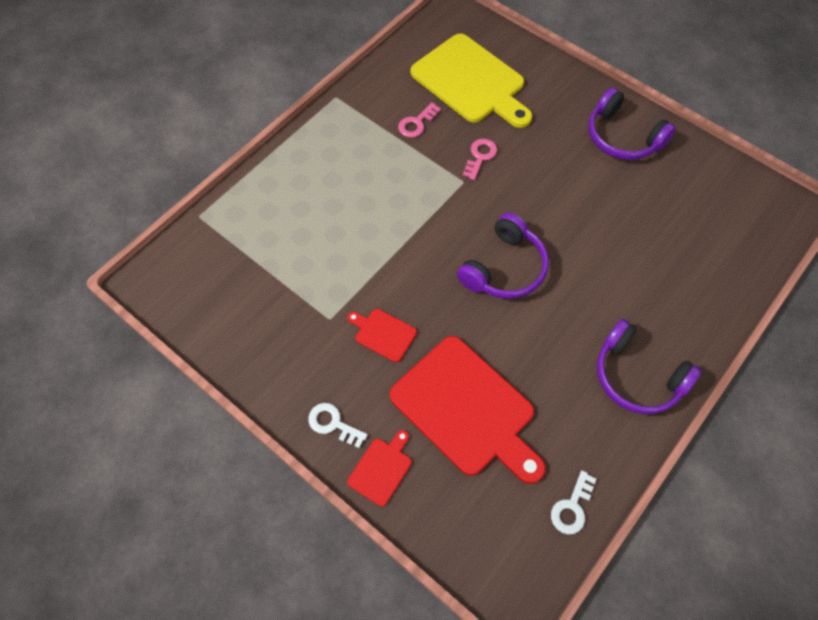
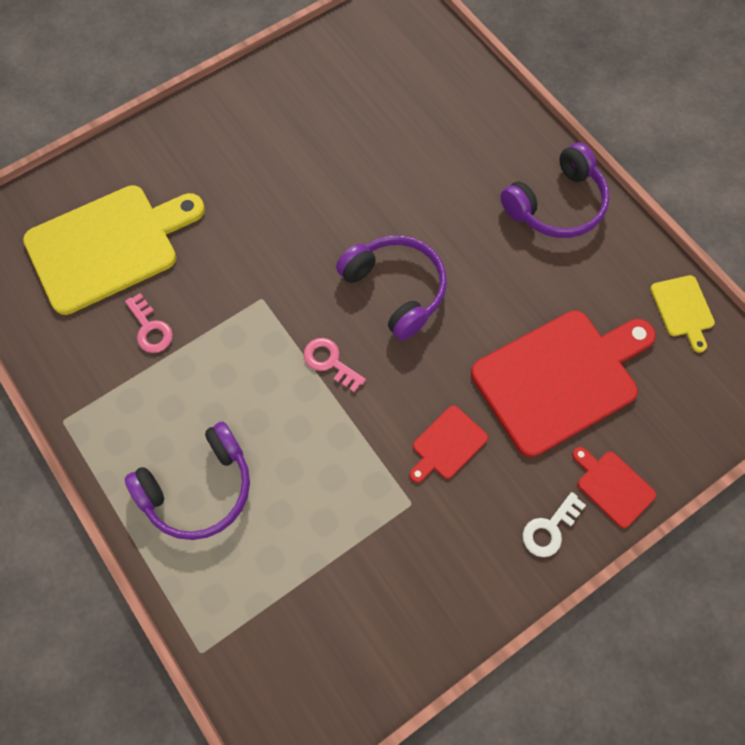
camera: 75 degrees left, 5 degrees up
pink key [463,138,497,180] -> pink key moved to [304,338,366,392]
white key [551,470,596,534] -> yellow cutting board [650,275,715,353]
purple headphones [588,87,676,160] -> purple headphones moved to [125,421,250,540]

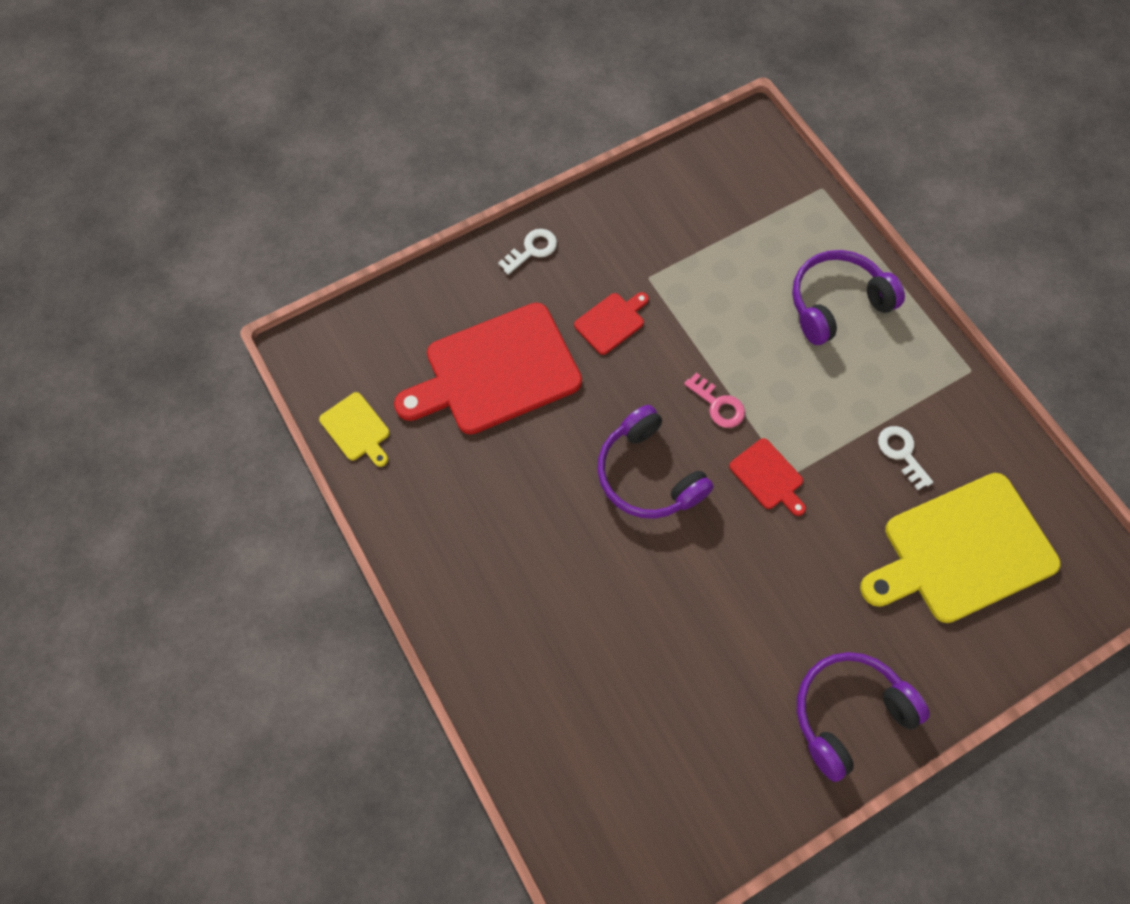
camera: 175 degrees left, 0 degrees up
pink key [125,293,173,353] -> white key [878,426,933,490]
purple headphones [500,142,610,238] -> purple headphones moved to [797,652,930,782]
red cutting board [572,447,656,528] -> red cutting board moved to [729,438,806,516]
yellow cutting board [650,275,715,353] -> yellow cutting board turned 150 degrees clockwise [319,392,390,467]

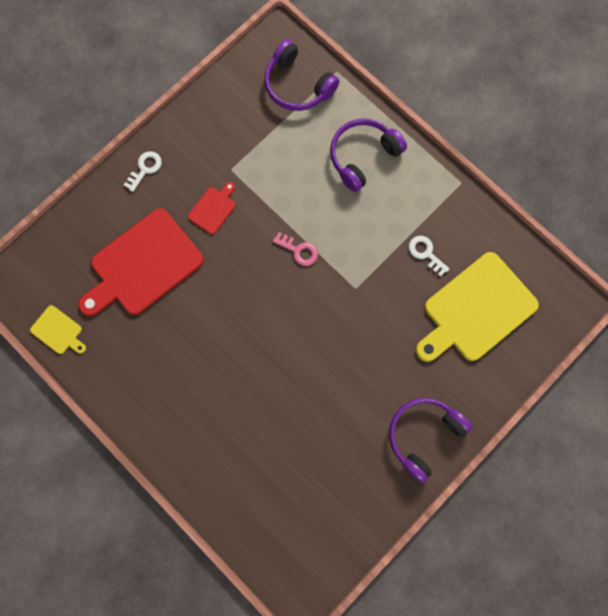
camera: 15 degrees left, 10 degrees up
purple headphones [597,405,714,519] -> purple headphones moved to [264,39,339,111]
red cutting board [729,438,806,516] -> none

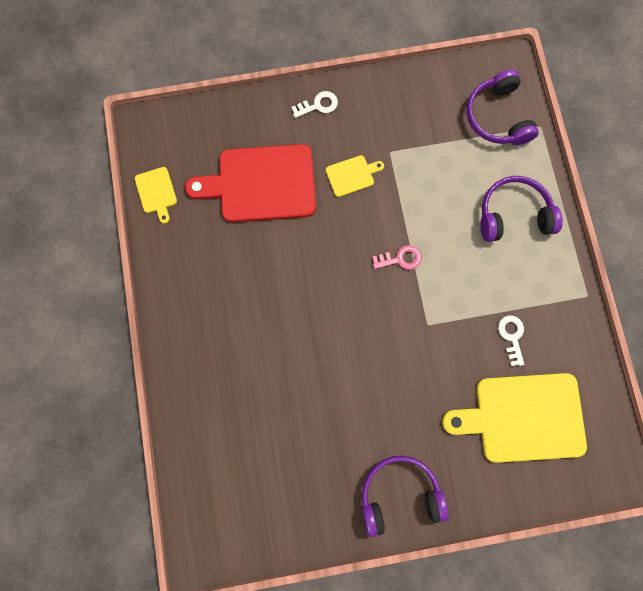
camera: 35 degrees right, 0 degrees up
red cutting board [188,182,236,235] -> yellow cutting board [326,155,384,197]
pink key [273,232,318,266] -> pink key turned 75 degrees counterclockwise [372,245,422,270]

